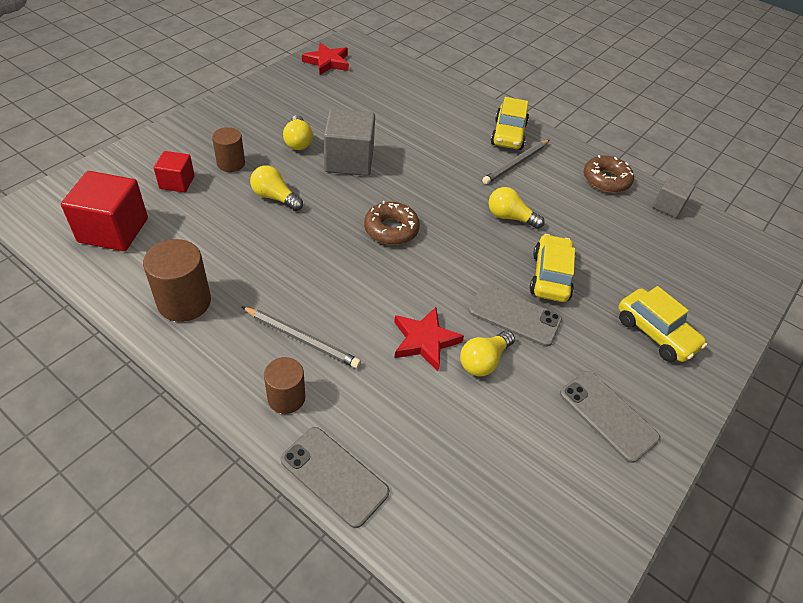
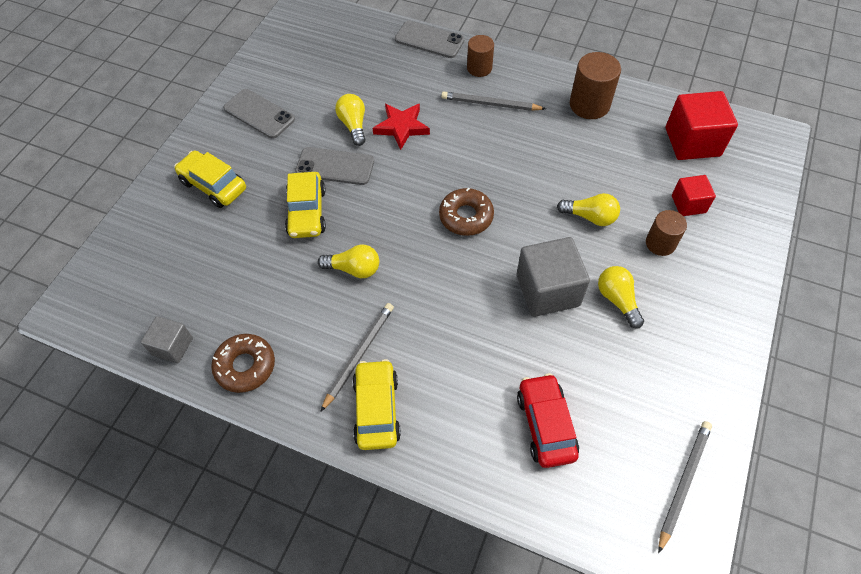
camera: 170 degrees right, 10 degrees up
red star [302,43,349,75] -> grey pencil [658,421,712,553]
yellow light bulb [460,330,515,376] -> yellow light bulb turned 45 degrees counterclockwise [335,94,366,146]
none -> red car [517,373,579,468]

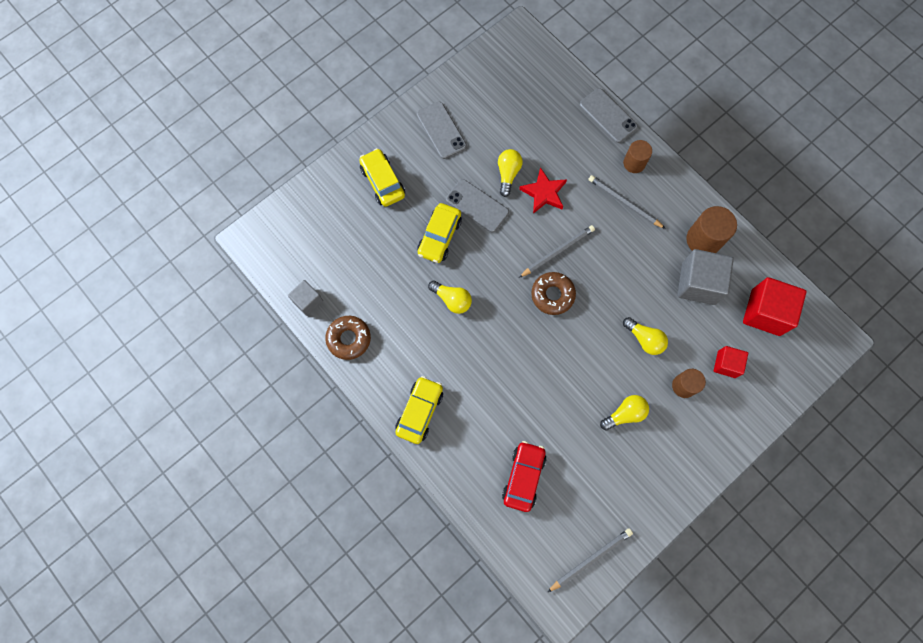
camera: 25 degrees right, 15 degrees up
grey pencil [320,303,394,412] -> grey pencil moved to [519,225,595,278]
grey cube [516,237,590,317] -> grey cube moved to [677,249,734,305]
yellow light bulb [598,266,644,328] -> yellow light bulb turned 60 degrees clockwise [600,395,649,431]

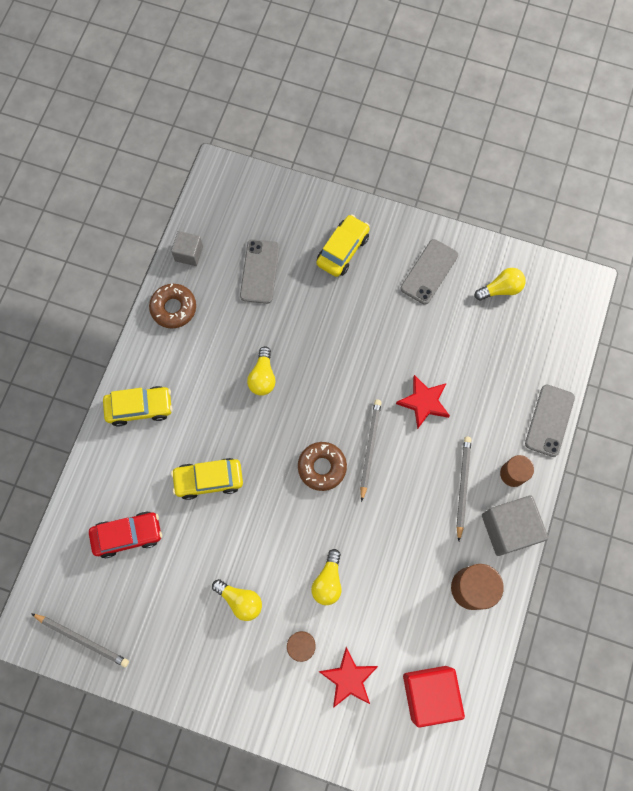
camera: 60 degrees right, 0 degrees up
yellow car [417,203,462,263] -> yellow car moved to [171,458,243,500]
grey phone [446,179,509,232] -> grey phone moved to [240,239,279,304]
yellow light bulb [498,149,523,197] -> yellow light bulb moved to [475,268,526,301]
grey pencil [519,225,595,278] -> grey pencil turned 105 degrees counterclockwise [360,399,382,502]
grey cube [677,249,734,305] -> grey cube moved to [482,496,548,556]
red cube [714,346,748,378] -> red star [319,647,378,708]

